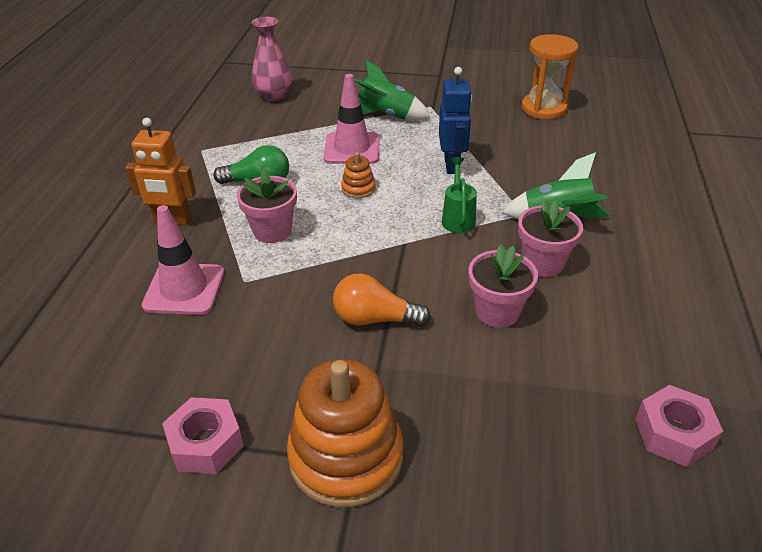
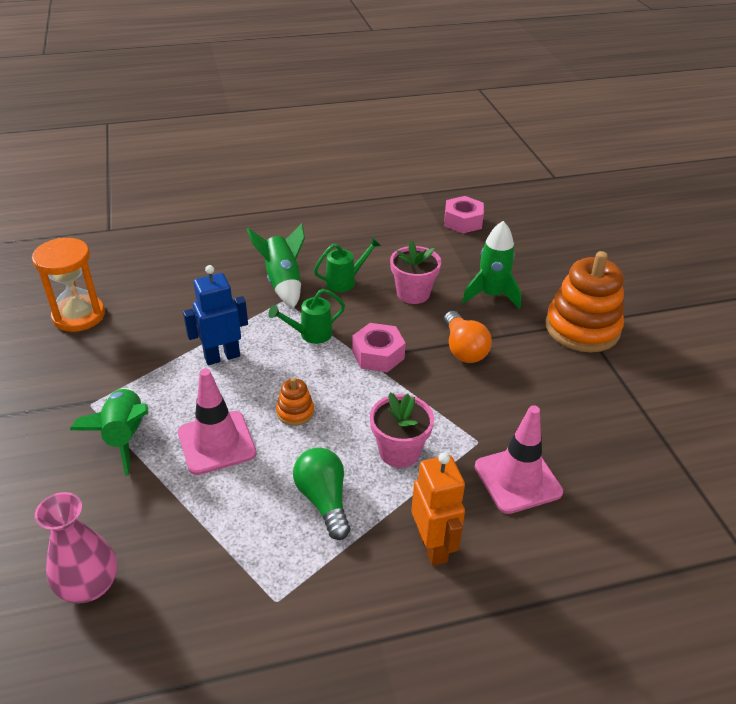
camera: 115 degrees left, 0 degrees up
pink nut [162,397,244,474] -> pink nut moved to [352,323,406,372]
pink flower pot [518,200,583,277] -> green watering can [314,237,381,292]
none -> green rocket [462,221,521,309]

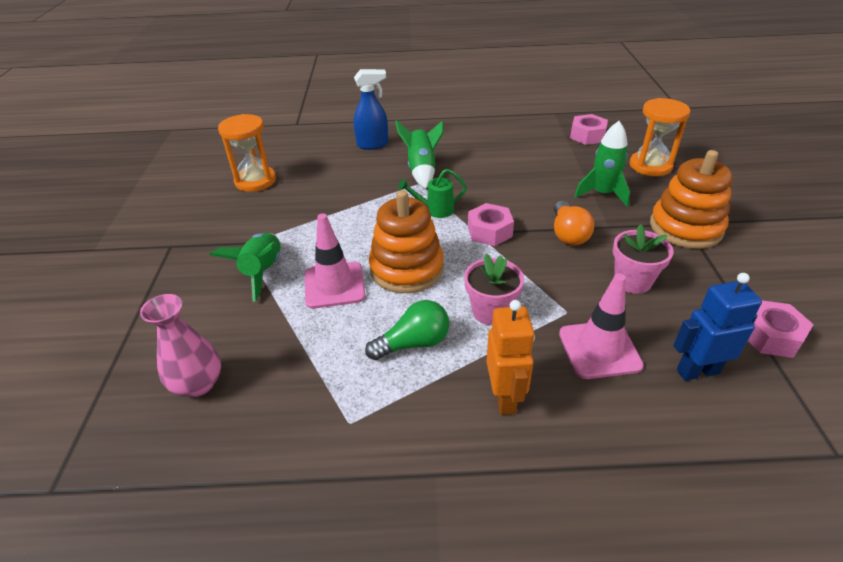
camera: 15 degrees right, 0 degrees up
blue robot [183,265,248,365] -> blue robot moved to [673,273,762,381]
orange stacking toy [276,378,314,426] -> orange stacking toy [369,190,444,293], size x2.23
green light bulb [293,447,350,540] -> green light bulb turned 75 degrees clockwise [365,300,449,360]
green watering can [314,237,381,292] -> none
pink flower pot [390,241,441,304] -> pink flower pot moved to [613,224,674,294]
none -> blue spray bottle [354,69,388,150]
none -> orange hourglass [630,98,690,176]
none -> pink nut [748,301,814,358]

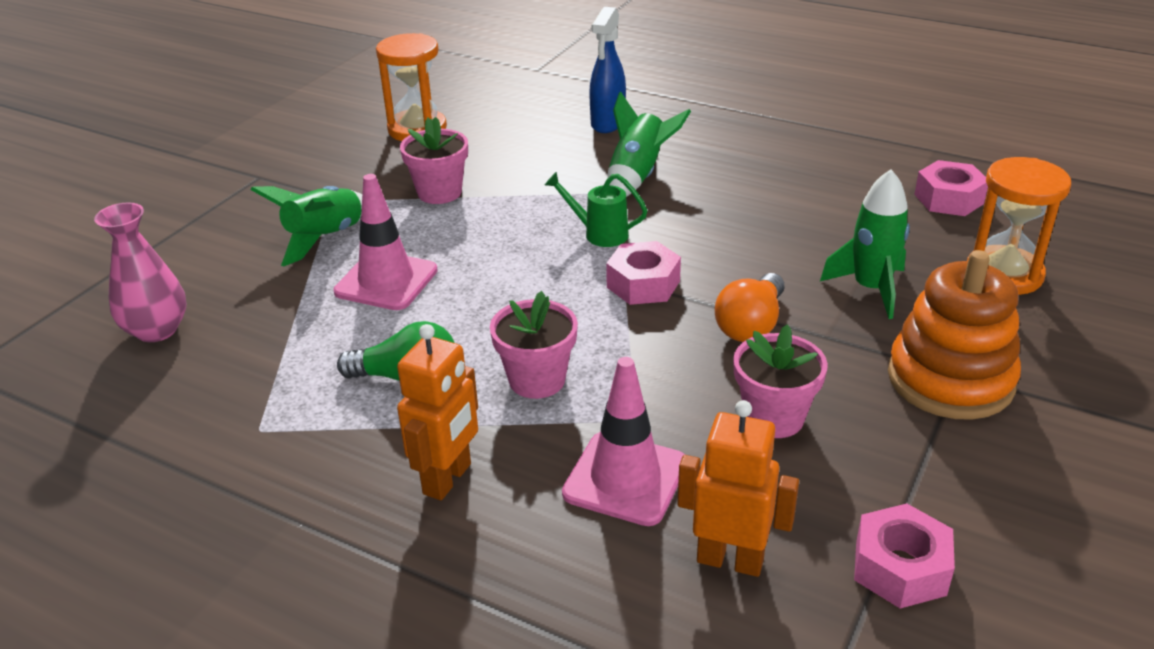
camera: 30 degrees right, 5 degrees down
blue spray bottle [354,69,388,150] -> blue spray bottle turned 90 degrees clockwise [589,7,626,133]
orange stacking toy [369,190,444,293] -> none
blue robot [673,273,762,381] -> orange robot [677,400,799,577]
none -> pink flower pot [400,117,468,204]

